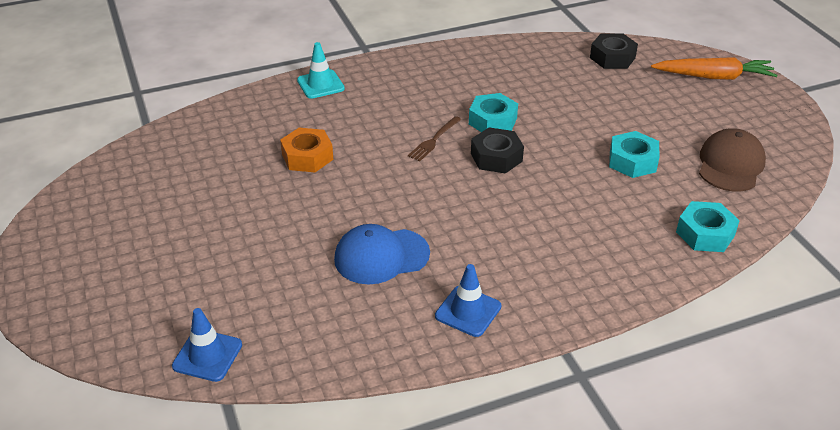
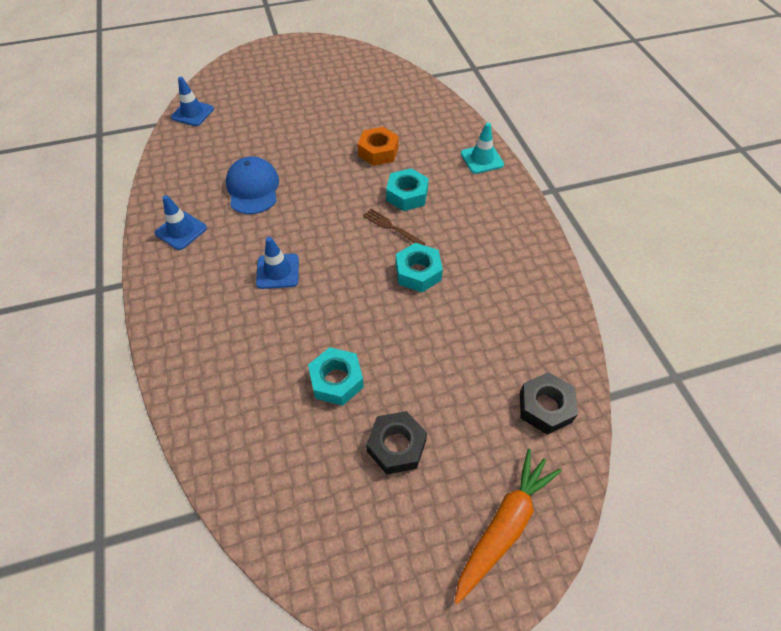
camera: 95 degrees right, 15 degrees up
black nut [471,127,524,173] -> black nut moved to [366,411,427,474]
orange carrot [651,57,777,80] -> orange carrot turned 150 degrees counterclockwise [454,449,562,604]
turquoise nut [676,201,740,252] -> turquoise nut moved to [386,168,429,211]
brown cap [699,129,766,191] -> none
none -> blue traffic cone [256,237,299,289]

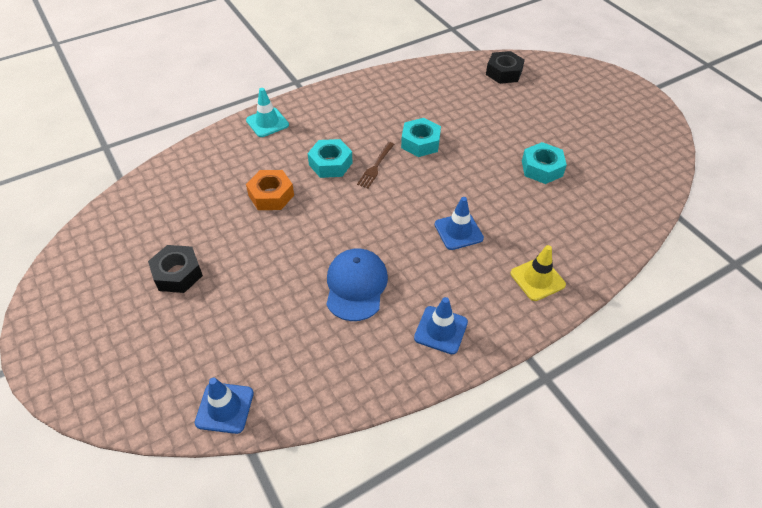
camera: 105 degrees left, 5 degrees down
blue cap [226,156,279,214] -> blue cap turned 120 degrees clockwise [326,248,388,321]
black nut [366,411,427,474] -> black nut moved to [148,245,203,293]
orange carrot [454,449,562,604] -> none
none -> yellow traffic cone [511,245,566,301]

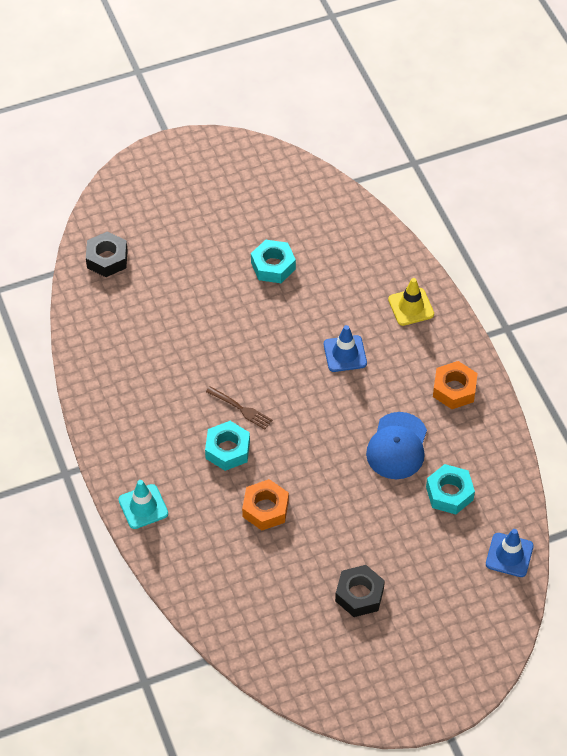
camera: 80 degrees left, 5 degrees up
blue cap [326,248,388,321] -> blue cap turned 90 degrees counterclockwise [366,412,427,479]
turquoise nut [401,118,441,157] -> turquoise nut moved to [426,464,475,515]
blue traffic cone [414,297,468,354] -> orange nut [433,361,478,409]

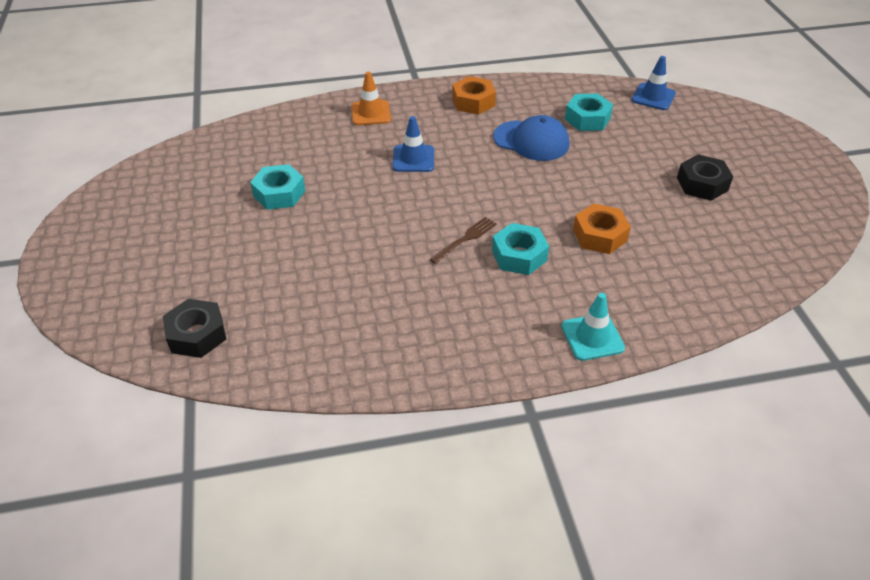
camera: 80 degrees left, 10 degrees down
yellow traffic cone [388,278,434,326] -> orange traffic cone [351,72,391,125]

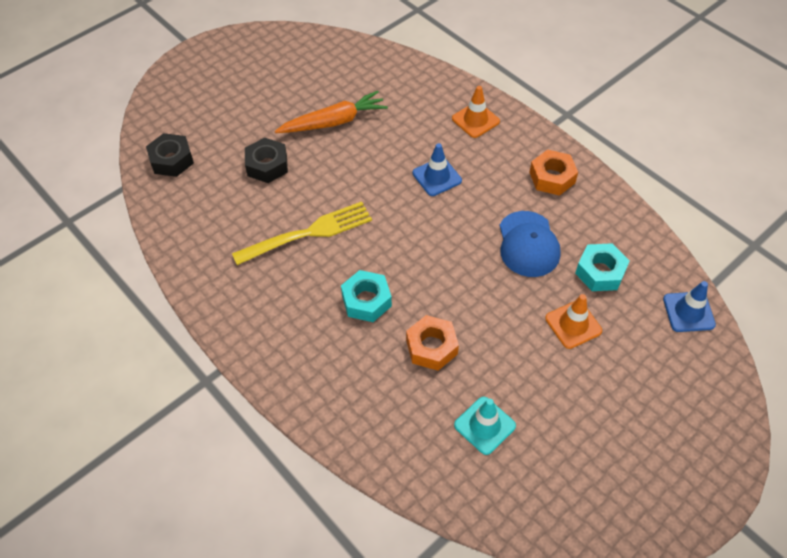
camera: 60 degrees right, 10 degrees up
turquoise nut [250,164,305,210] -> orange carrot [275,91,388,133]
brown fork [429,217,497,264] -> none
turquoise traffic cone [561,293,625,361] -> turquoise traffic cone moved to [454,397,516,455]
black nut [677,154,733,201] -> black nut moved to [245,137,288,183]
none -> yellow fork [232,201,372,265]
none -> orange traffic cone [545,294,602,349]

